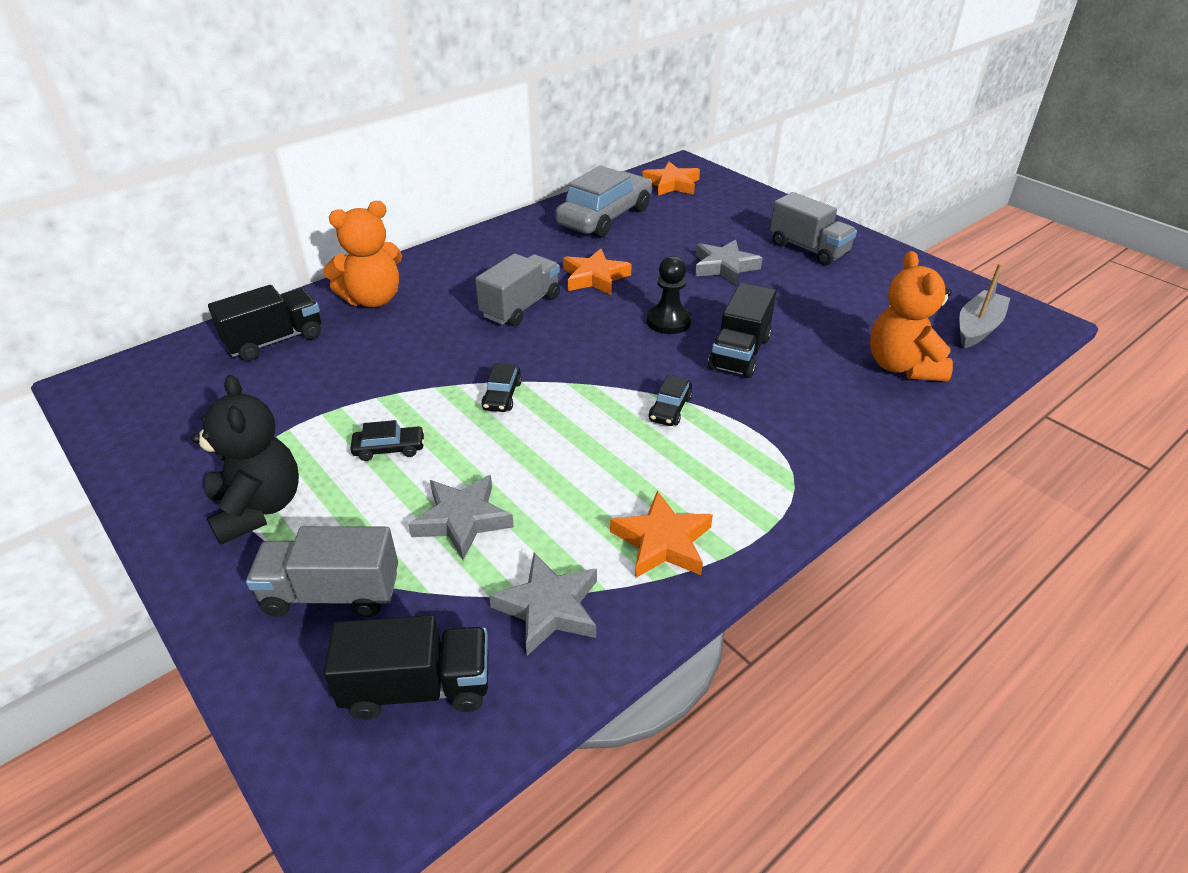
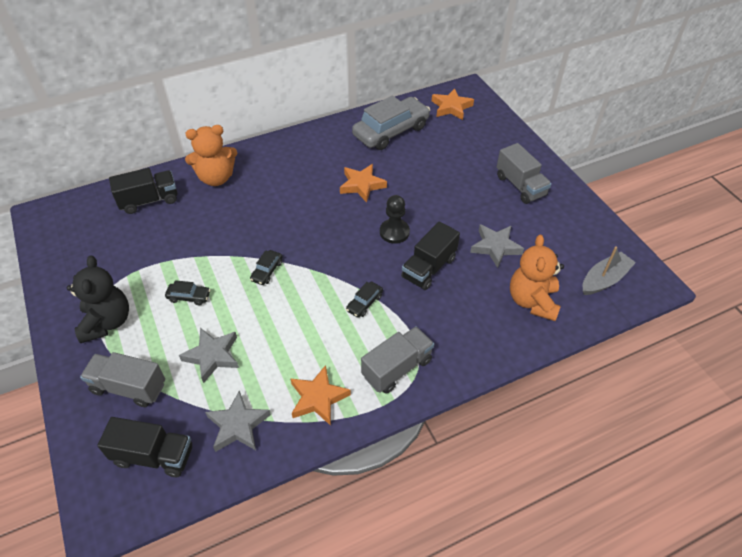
camera: 15 degrees right, 10 degrees up
grey truck [475,253,560,326] -> grey truck moved to [361,326,434,394]
grey star [695,240,762,285] -> grey star moved to [470,224,524,268]

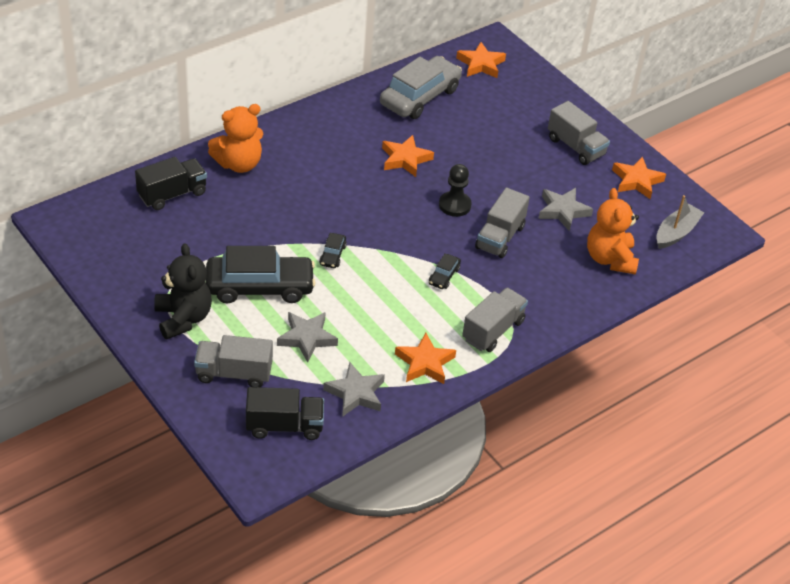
camera: 15 degrees left, 5 degrees down
black car [165,280,211,306] -> black car [206,246,316,304], size x2.35
black truck [401,221,460,290] -> grey truck [475,188,530,258]
none -> orange star [612,156,666,199]

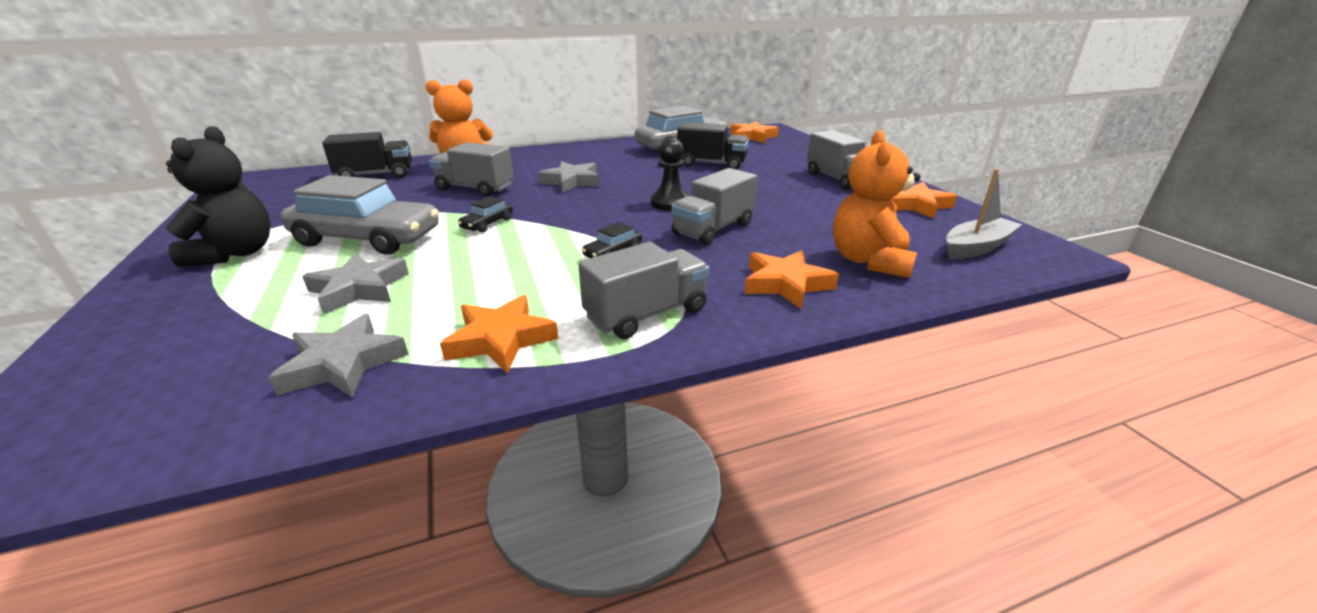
camera: 20 degrees right, 15 degrees down
grey truck [194,335,273,387] -> grey truck moved to [429,142,514,197]
black car [206,246,316,304] -> grey car [280,175,439,255]
black truck [246,387,324,440] -> black truck moved to [677,122,749,170]
orange star [382,135,434,177] -> orange star moved to [744,250,839,309]
grey star [538,188,593,231] -> grey star moved to [538,161,599,193]

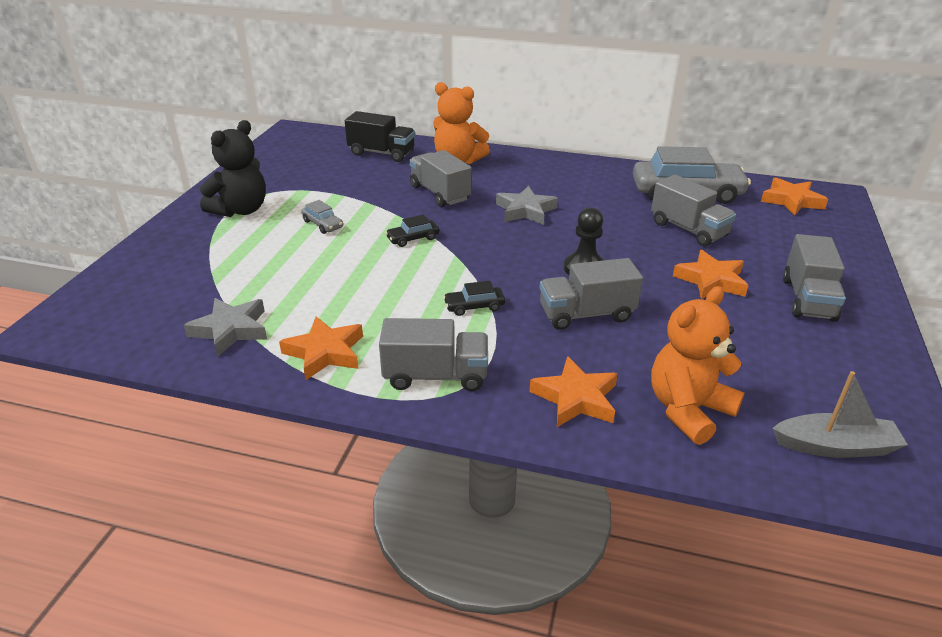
camera: 35 degrees right, 5 degrees up
grey car [280,175,439,255] -> grey car [301,200,343,234], size x0.43
grey star [302,253,409,315] -> none
black truck [677,122,749,170] -> grey truck [651,175,736,246]
orange star [891,182,957,219] -> orange star moved to [673,250,749,299]

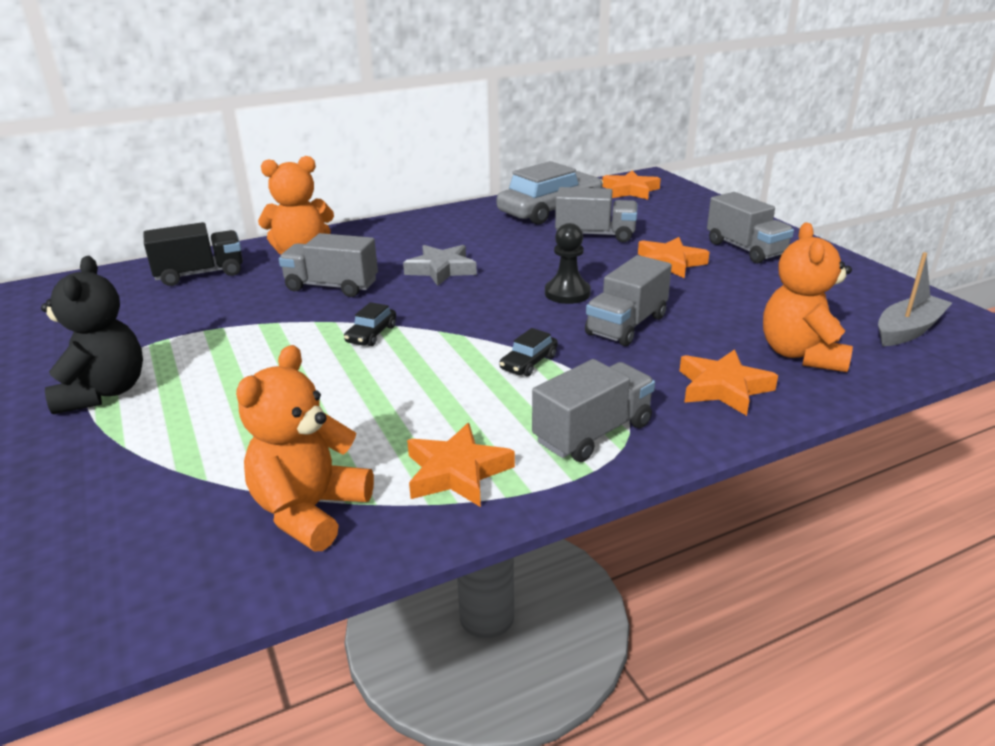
camera: 40 degrees left, 5 degrees down
grey star [184,298,267,356] -> orange teddy bear [236,345,374,551]
grey car [301,200,343,234] -> none

